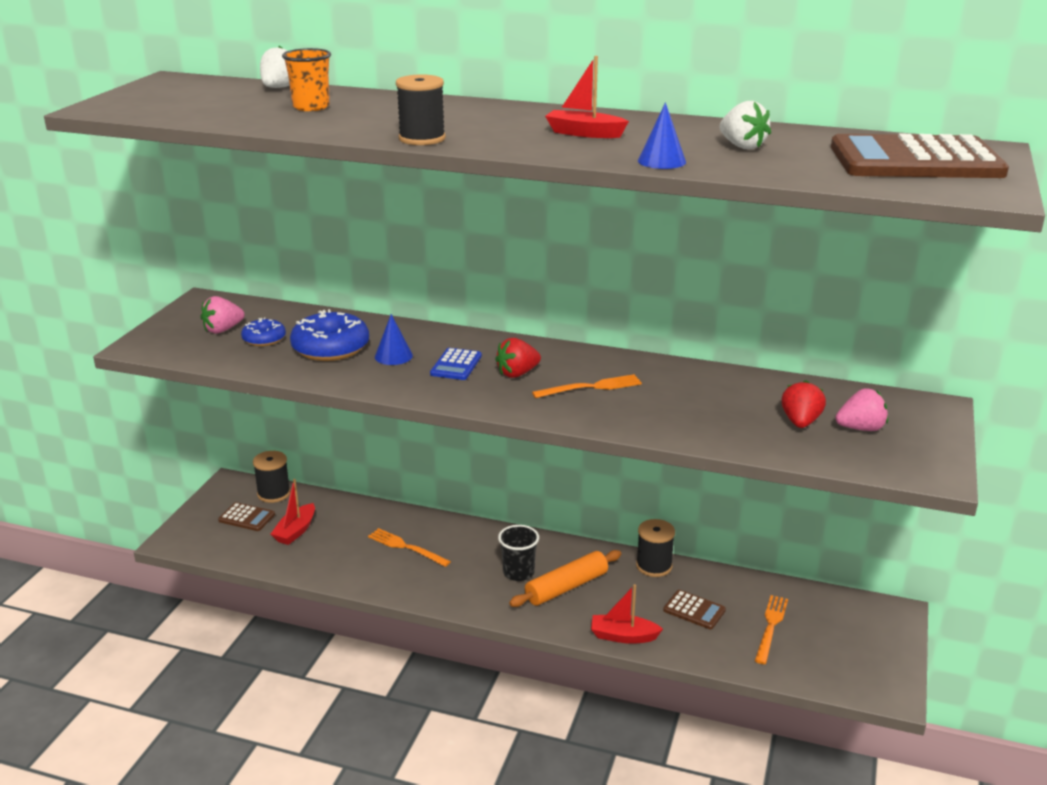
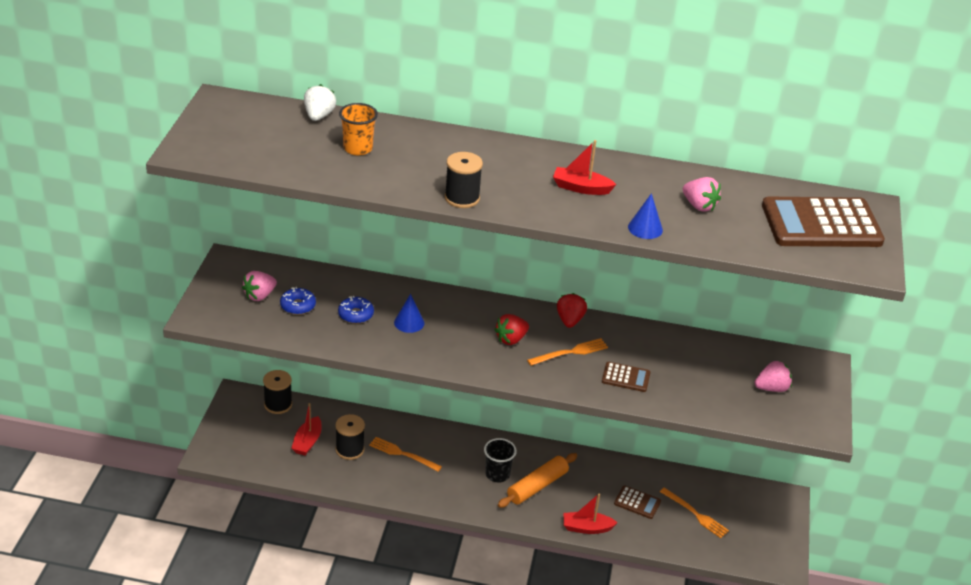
camera: 10 degrees left, 10 degrees up
brown calculator [218,502,275,531] -> brown calculator moved to [602,362,651,392]
blue donut [290,309,369,361] -> blue donut [338,296,374,324], size x0.57
blue calculator [430,348,482,380] -> none
black spool [636,519,675,577] -> black spool moved to [335,414,365,460]
white strawberry [719,101,771,149] -> pink strawberry [683,177,721,212]
orange fork [755,595,788,664] -> orange fork turned 120 degrees clockwise [660,488,729,538]
red strawberry [781,380,826,428] -> red strawberry moved to [557,293,587,328]

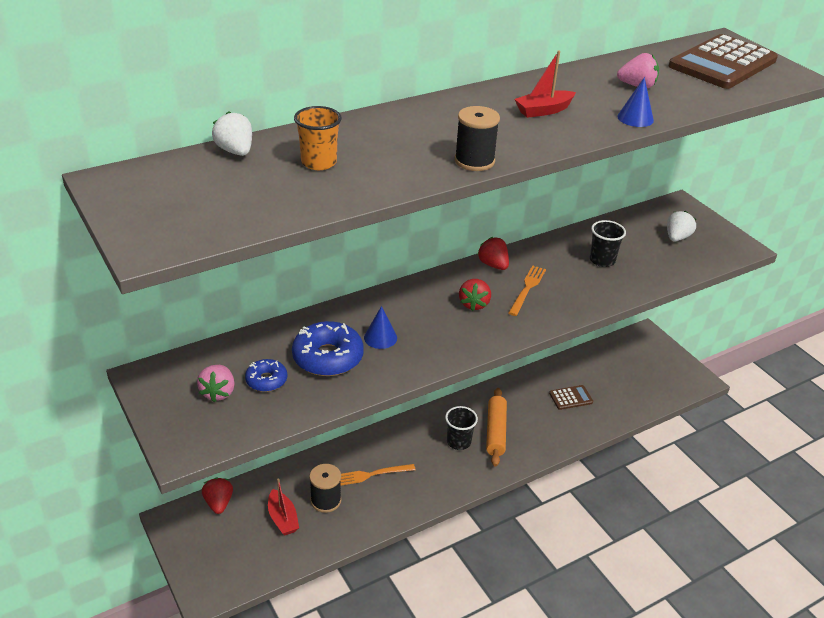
camera: 40 degrees left, 0 degrees up
black spool [263,370,292,414] -> red strawberry [202,478,233,514]
blue donut [338,296,374,324] -> blue donut [292,321,364,376], size x1.76
red boat [564,494,618,534] -> none
brown calculator [602,362,651,392] -> none
orange fork [660,488,729,538] -> none
pink strawberry [755,361,792,392] -> white strawberry [667,211,696,241]
none -> black cup [590,220,626,267]

